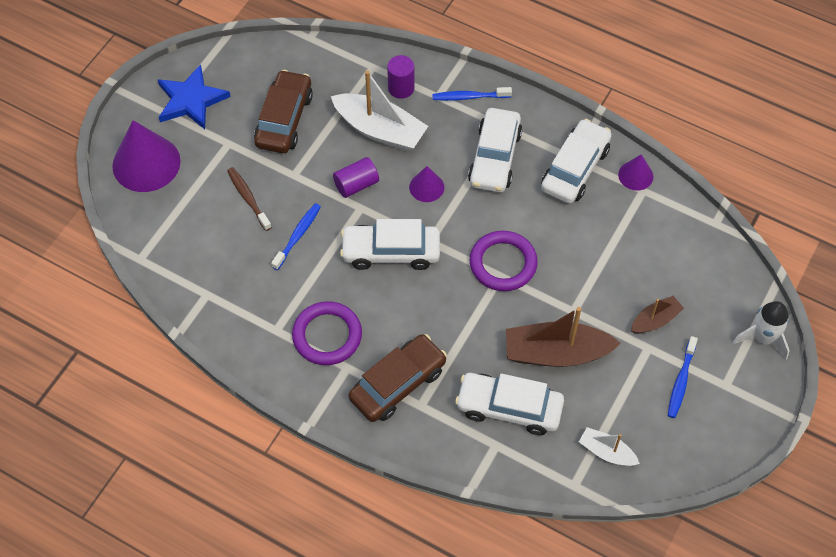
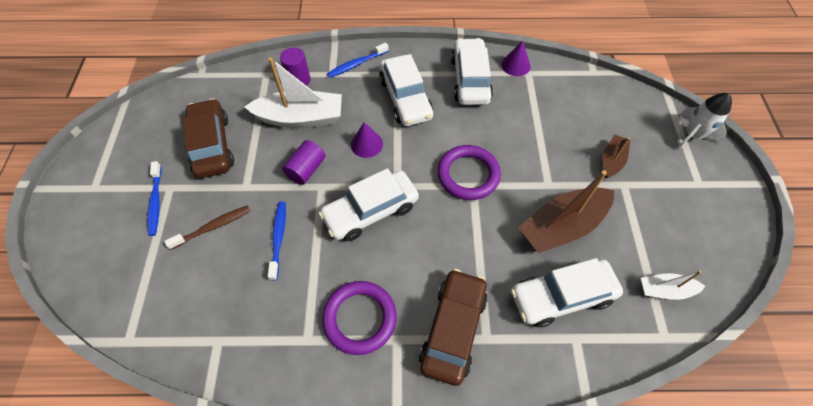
camera: 30 degrees left, 0 degrees up
purple cone [112,120,181,192] -> none
blue star [158,64,231,129] -> none
brown toothbrush [227,167,272,231] -> brown toothbrush turned 120 degrees clockwise [164,205,250,250]
blue toothbrush [668,336,698,418] -> blue toothbrush moved to [147,161,162,236]

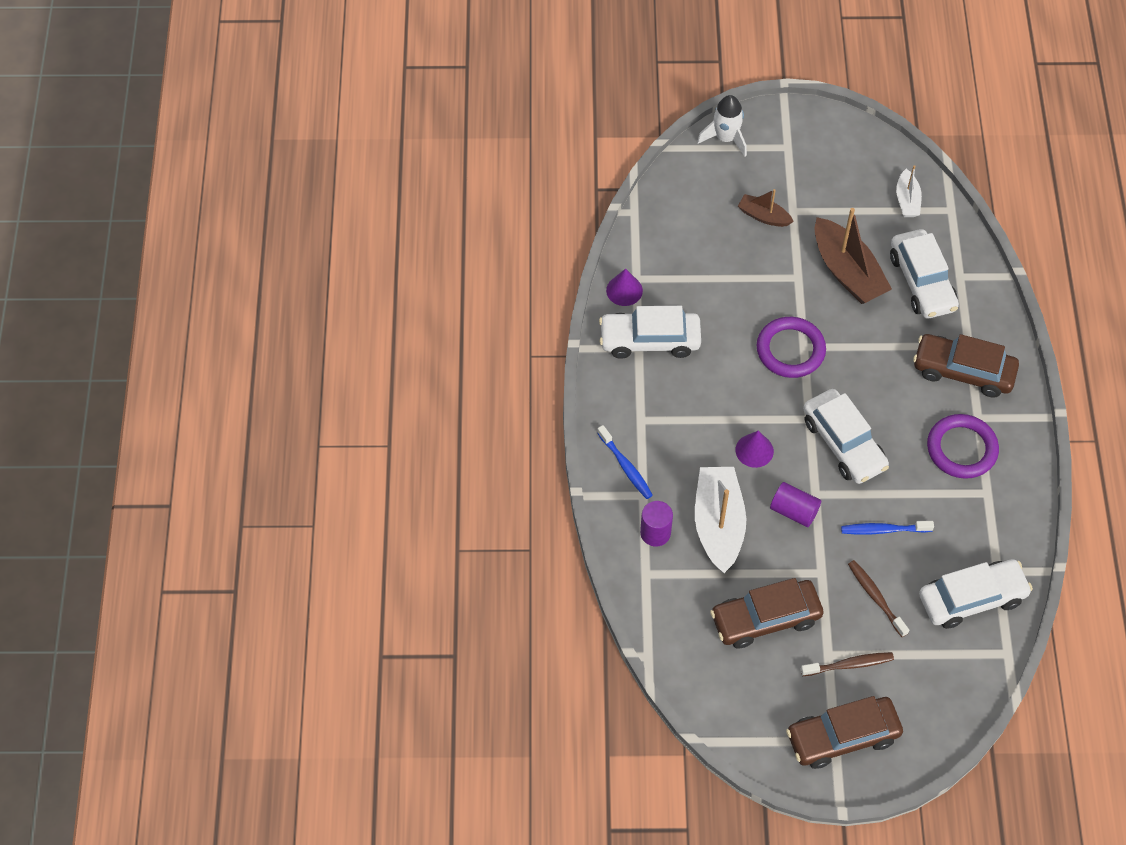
camera: 90 degrees left, 0 degrees up
blue toothbrush [147,161,162,236] -> brown toothbrush [801,652,894,676]
white car [379,54,433,126] -> white car moved to [919,559,1033,629]
none -> brown car [786,696,903,769]

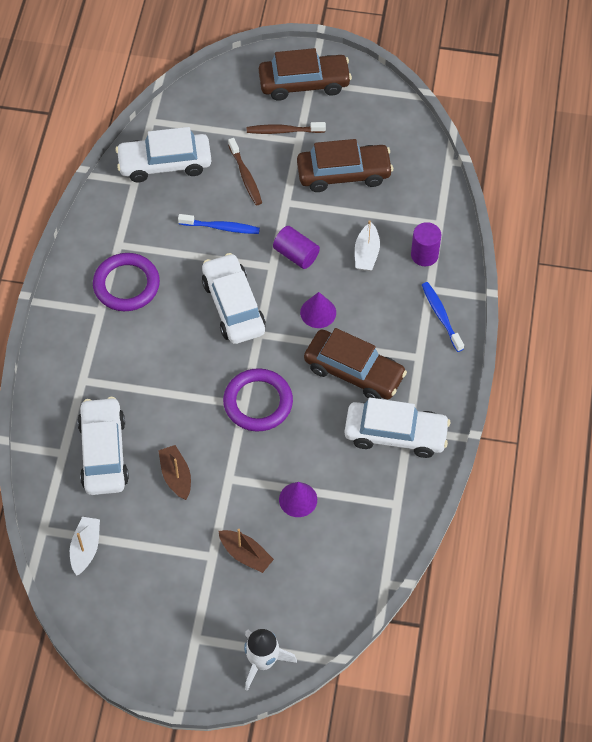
camera: 170 degrees left, 0 degrees up
purple cone [606,269,643,306] -> purple cone moved to [279,482,317,517]
white boat [695,467,746,573] -> white boat [355,220,380,271], size x0.54
brown boat [815,208,892,304] -> brown boat [158,445,191,500], size x0.54
brown car [913,334,1019,398] -> brown car moved to [304,328,407,399]

